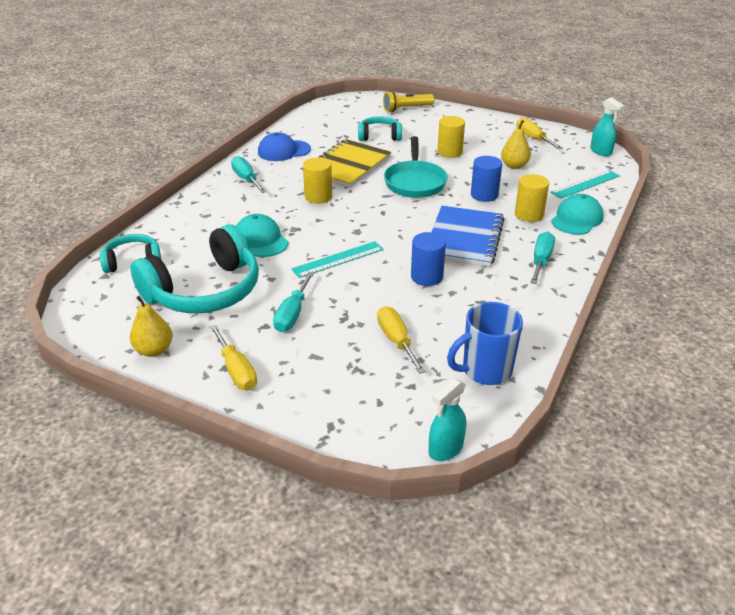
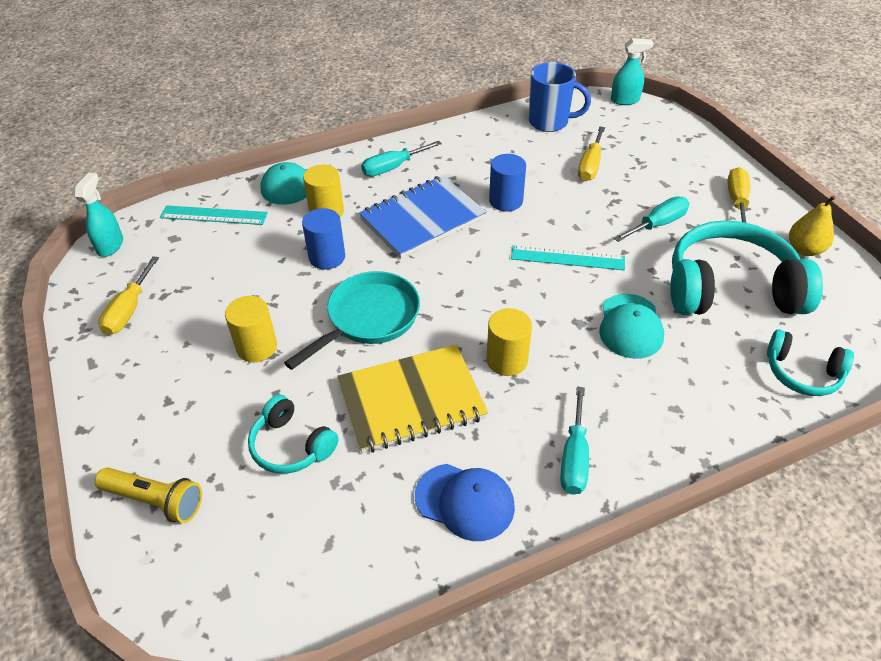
camera: 140 degrees left, 10 degrees up
yellow pear [501,120,531,169] -> none

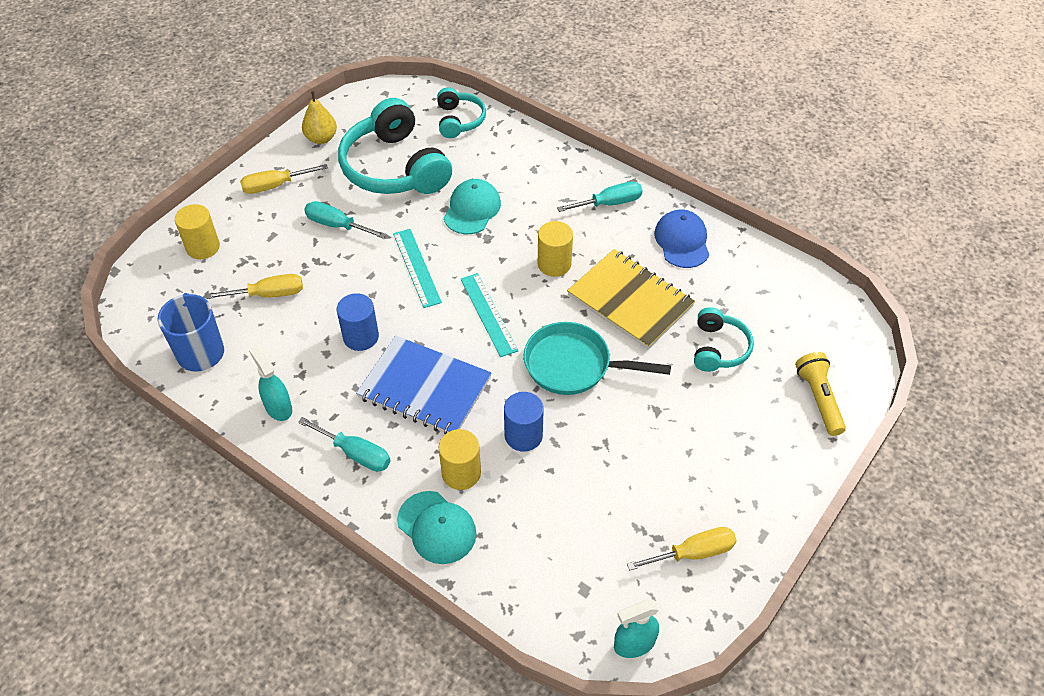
camera: 120 degrees left, 5 degrees up
turquoise ruler [160,205,268,225] -> turquoise ruler moved to [460,273,518,357]
yellow cylinder [225,296,277,362] -> yellow cylinder moved to [175,204,220,259]
turquoise cap [599,294,664,359] -> turquoise cap turned 45 degrees counterclockwise [443,179,501,234]
turquoise spray bottle [611,38,654,105] -> turquoise spray bottle moved to [249,346,292,421]

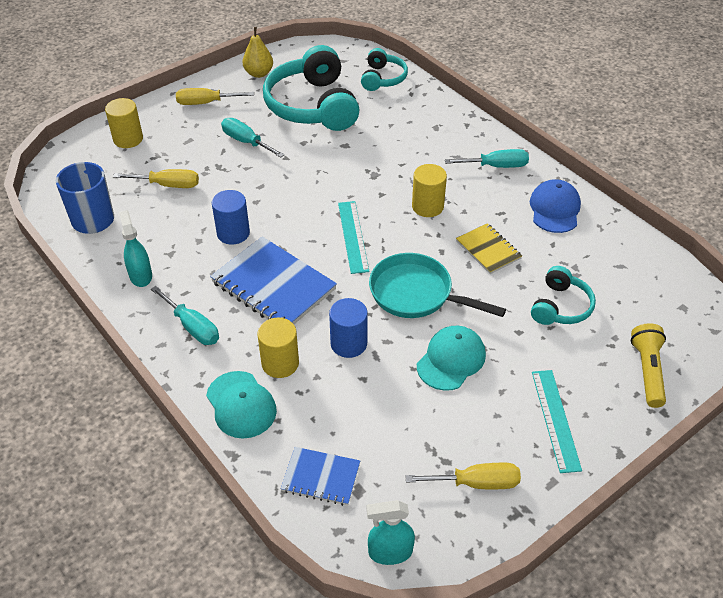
camera: 15 degrees right, 5 degrees down
turquoise ruler [393,229,442,308] -> turquoise ruler moved to [532,370,582,473]
turquoise cap [443,179,501,234] -> turquoise cap moved to [417,326,486,391]
yellow notebook [567,249,695,349] -> yellow notebook [456,223,522,274], size x0.56
none -> blue notebook [281,447,360,506]

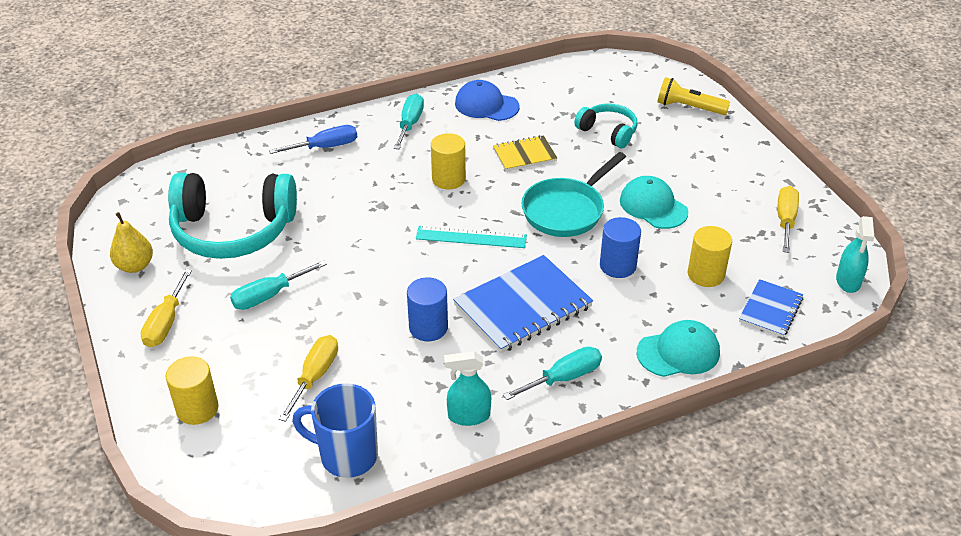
camera: 75 degrees left, 5 degrees down
yellow cylinder [257,317,299,378] -> yellow cylinder moved to [688,226,732,287]
turquoise headphones [361,48,408,91] -> none
turquoise ruler [532,370,582,473] -> none
none -> blue screwdriver [269,125,357,154]

